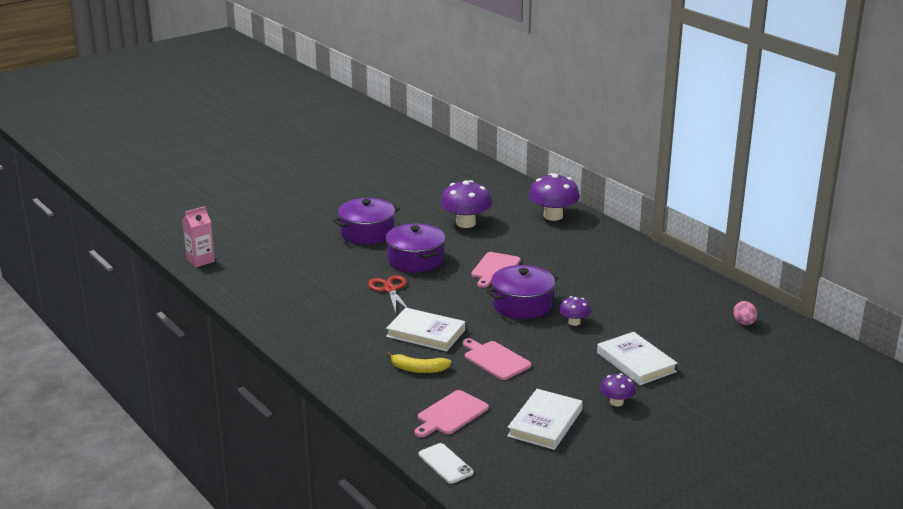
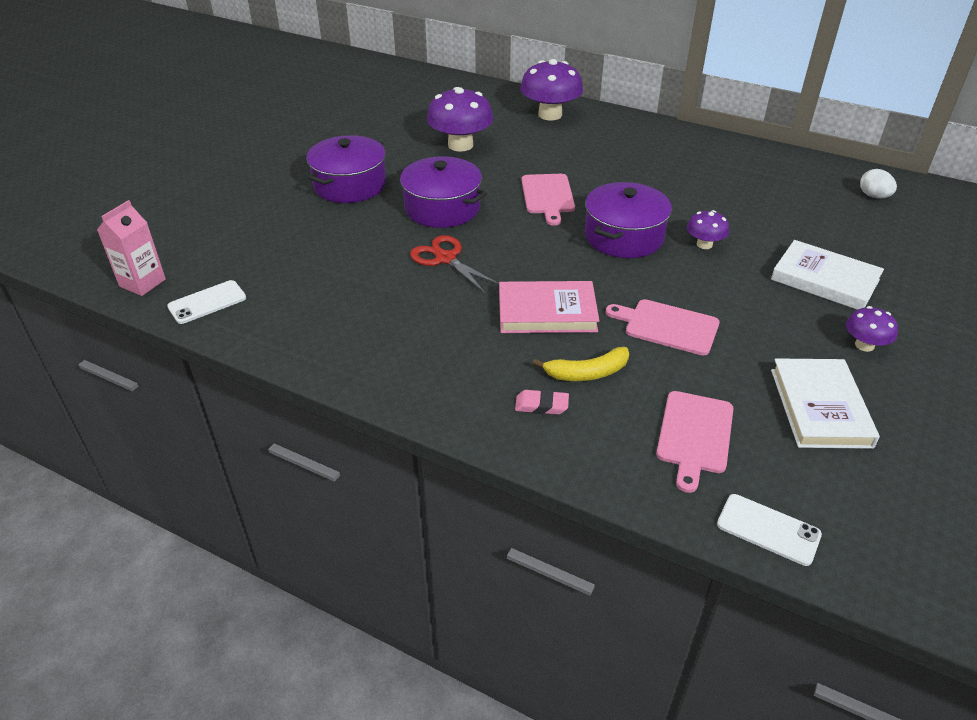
camera: 25 degrees left, 15 degrees up
white book [386,308,465,351] -> pink book [499,281,599,333]
pink egg [733,301,757,325] -> white egg [860,169,897,198]
none -> white phone [167,280,246,324]
none -> pink eraser [515,390,569,415]

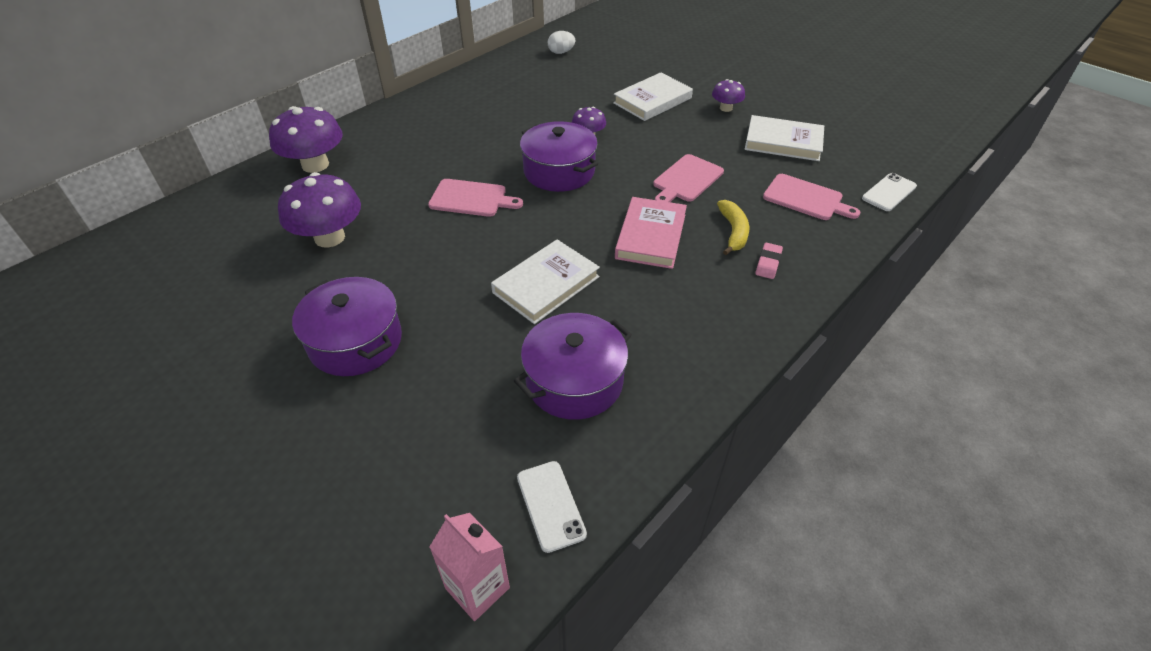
camera: 75 degrees left, 5 degrees up
purple pot [397,156,487,228] -> purple pot moved to [514,313,632,420]
red scissors [410,235,499,293] -> white book [491,239,600,324]

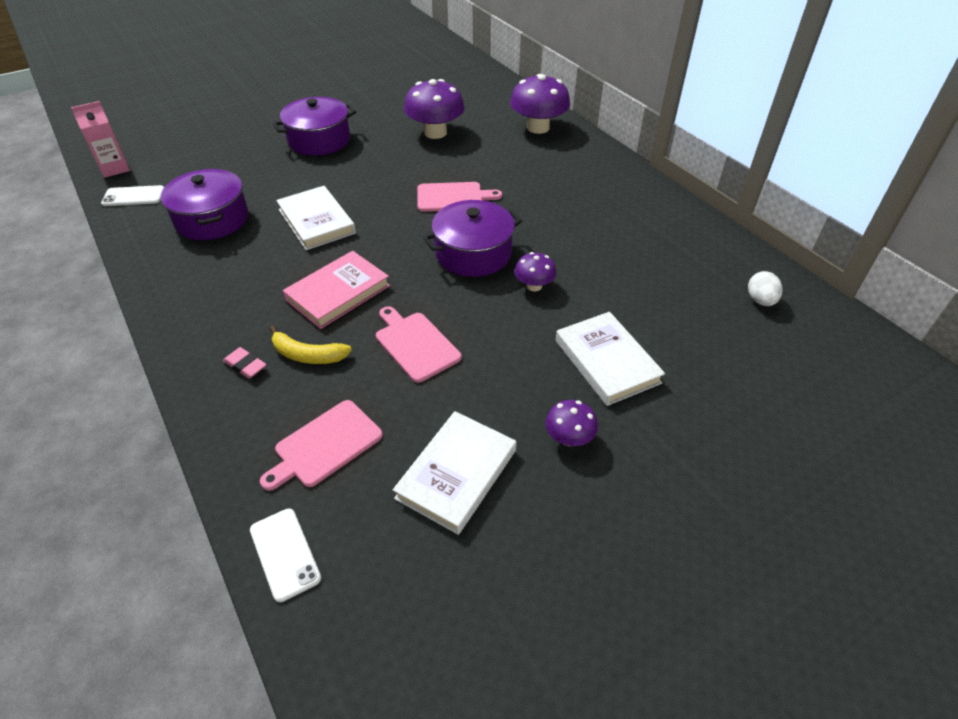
camera: 105 degrees right, 0 degrees up
pink cutting board [428,179,523,217] -> pink cutting board turned 120 degrees counterclockwise [418,182,502,212]
pink book [615,197,687,269] -> pink book turned 75 degrees counterclockwise [283,251,390,329]

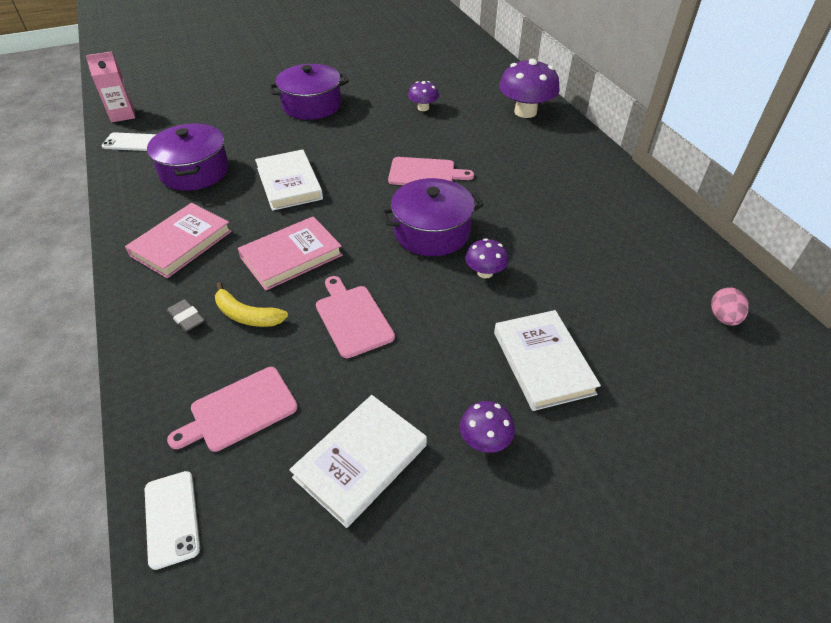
camera: 10 degrees right, 0 degrees up
pink eraser [223,347,267,379] -> grey eraser [167,299,204,332]
purple mushroom [404,79,465,139] -> purple mushroom [408,81,439,111], size x0.53
white egg [748,271,782,306] -> pink egg [711,287,749,326]
none -> pink book [125,203,232,278]

